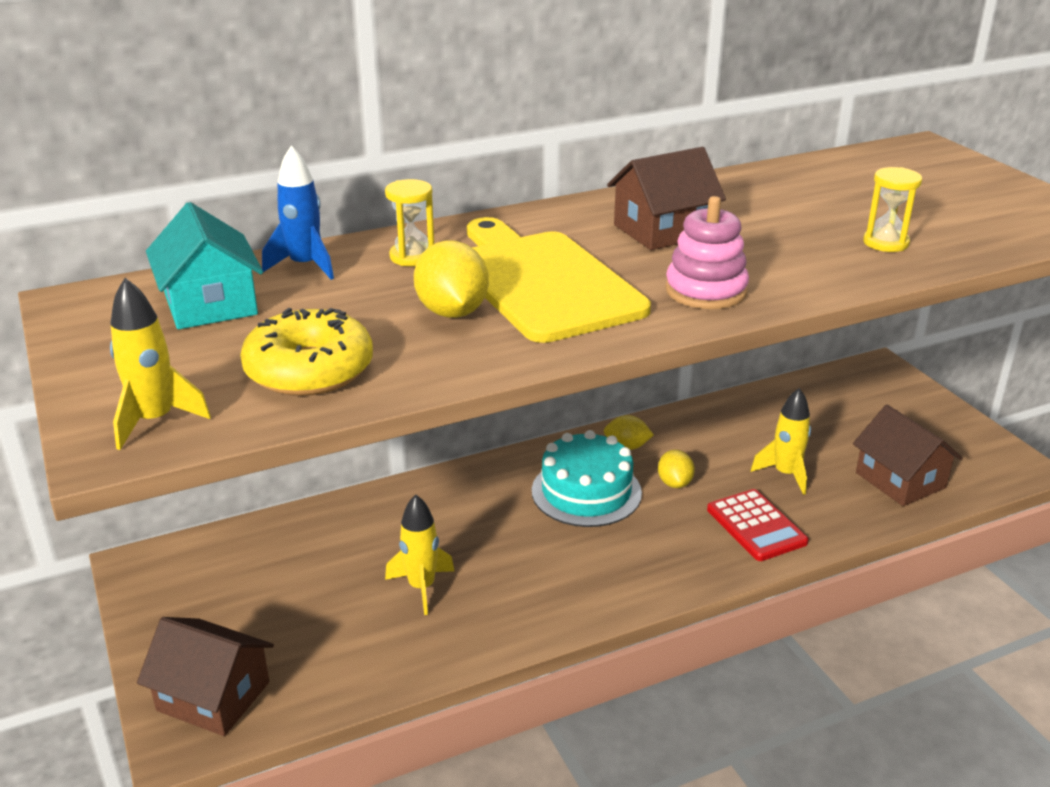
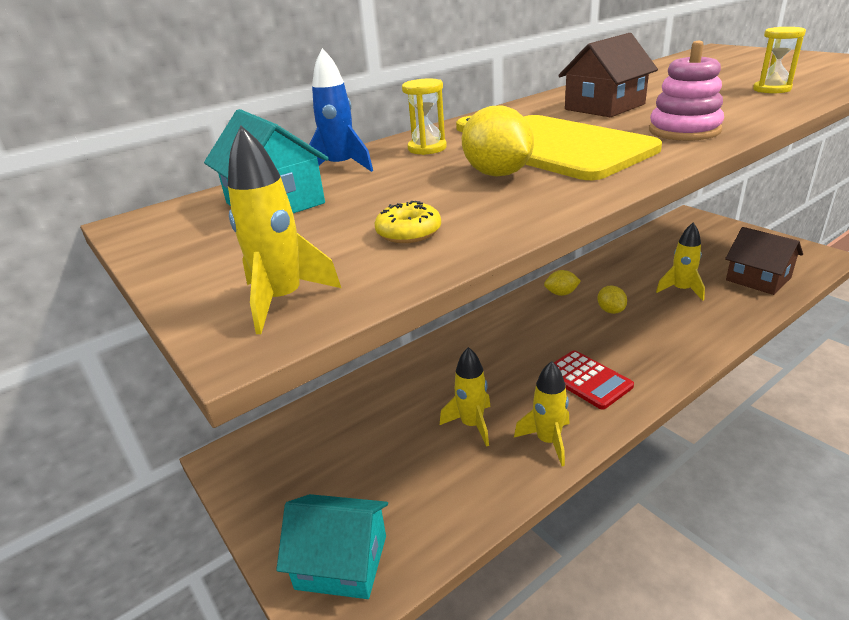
camera: 10 degrees left, 0 degrees up
brown house [137,617,274,736] -> turquoise house [276,494,388,599]
yellow donut [240,308,373,396] -> yellow donut [375,201,441,243], size x0.52
turquoise cake [532,430,642,527] -> none
red calculator [707,489,809,561] -> red calculator moved to [554,350,634,410]
none -> yellow rocket [514,361,569,466]

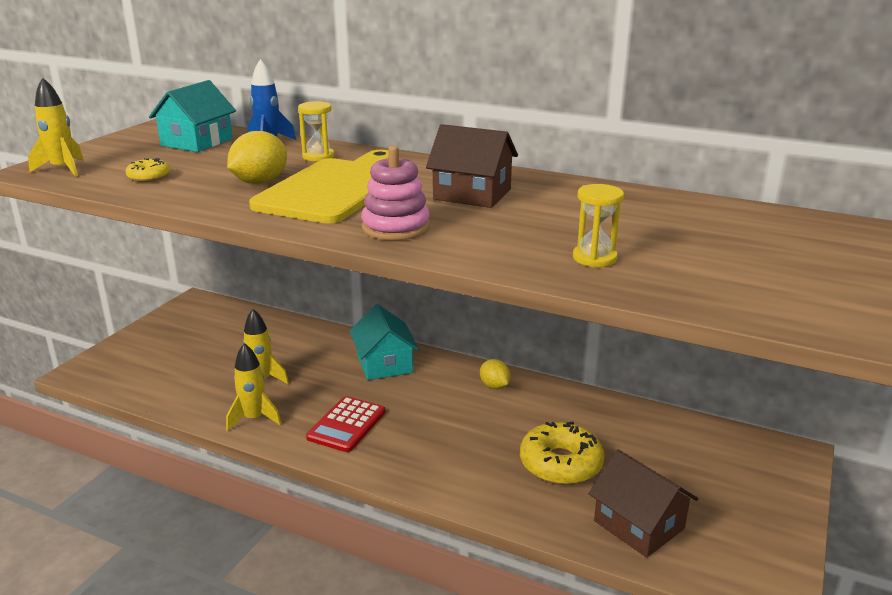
camera: 60 degrees right, 5 degrees down
turquoise house [276,494,388,599] -> turquoise house moved to [350,304,419,380]
yellow lemon [597,285,627,314] -> none
yellow rocket [656,222,705,301] -> yellow donut [520,421,604,485]
brown house [725,227,803,295] -> brown house turned 60 degrees counterclockwise [589,449,698,558]

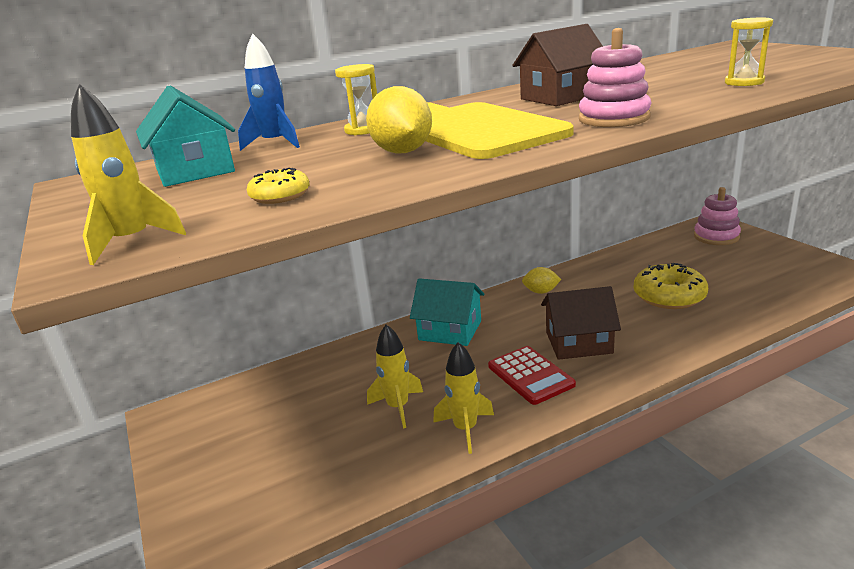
camera: 50 degrees left, 0 degrees up
brown house [589,449,698,558] -> brown house moved to [541,286,621,360]
none -> pink stacking toy [694,187,741,245]

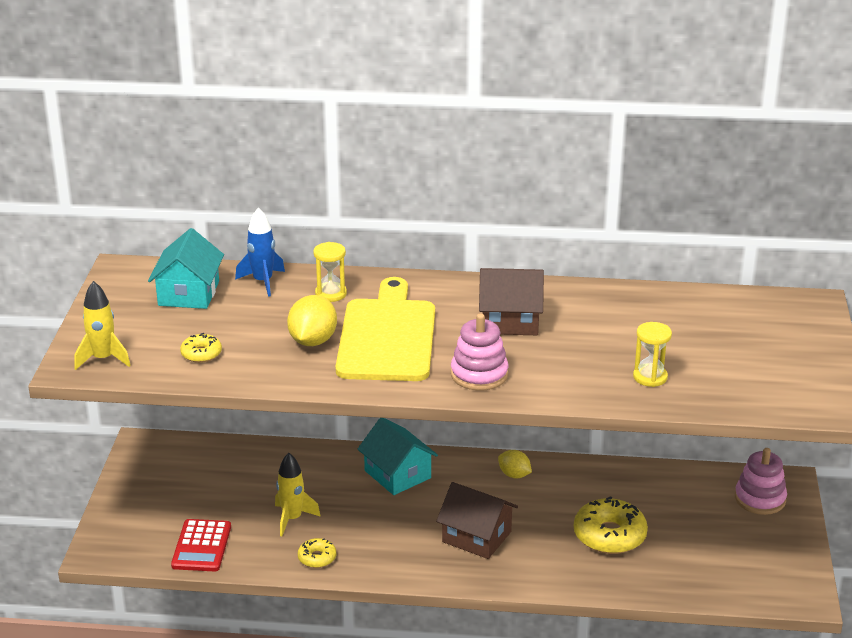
camera: 30 degrees right, 5 degrees up
yellow rocket [433,342,494,454] -> yellow donut [298,538,336,568]
red calculator [488,346,576,405] -> red calculator moved to [171,519,231,572]

